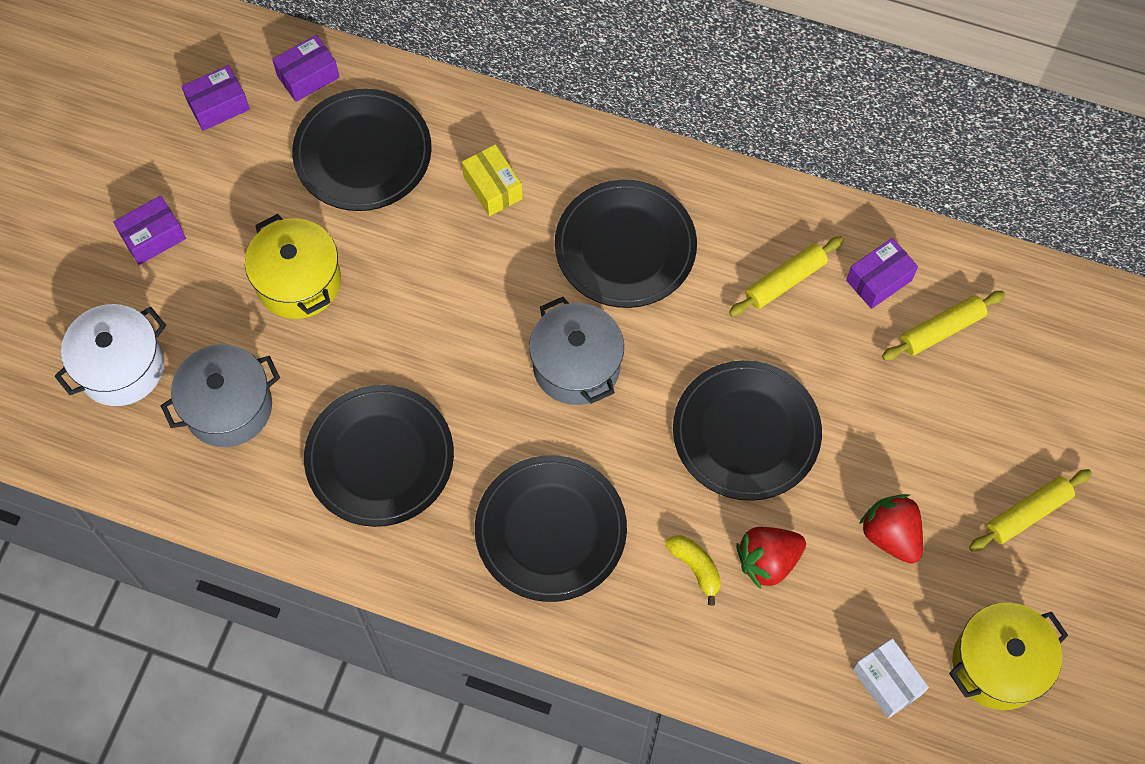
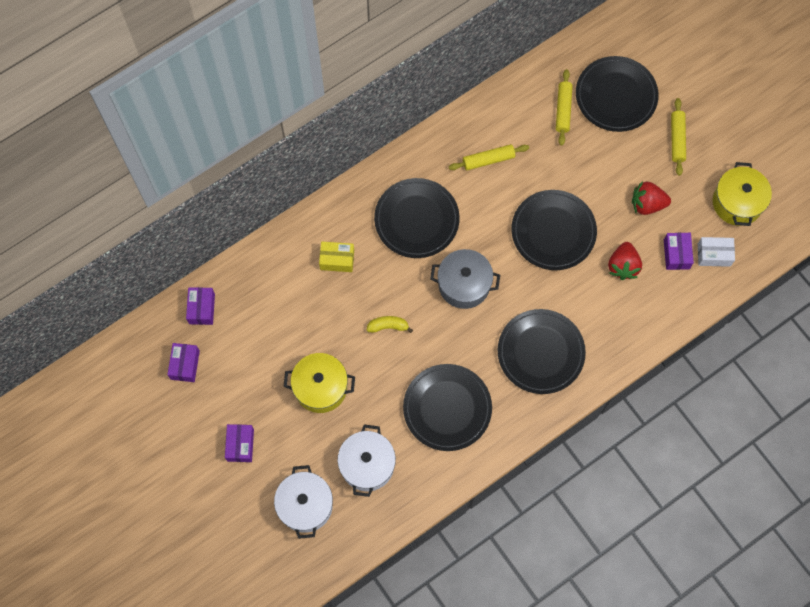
camera: 55 degrees left, 5 degrees up
grey pot [161,344,280,447] -> white pot [337,424,396,497]
black plate [292,88,432,211] -> black plate moved to [576,56,659,132]
yellow banana [665,535,721,606] -> yellow banana moved to [367,316,413,333]
yellow rolling pin [729,236,844,316] -> yellow rolling pin turned 75 degrees clockwise [449,144,529,170]
purple box [846,238,918,309] -> purple box moved to [664,233,694,270]

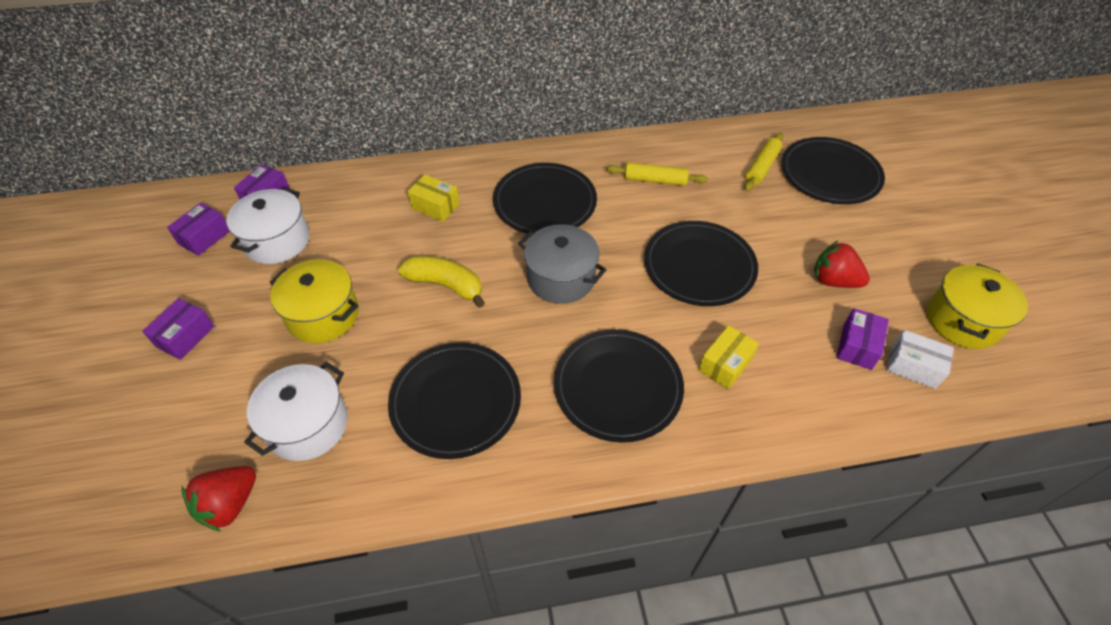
camera: 25 degrees right, 20 degrees down
white pot [274,465,333,539] -> white pot moved to [226,188,310,264]
yellow banana [367,316,413,333] -> yellow banana [398,256,485,308], size x1.61
red strawberry [608,242,642,280] -> red strawberry moved to [182,466,256,532]
yellow rolling pin [671,98,686,176] -> none
none -> yellow box [698,325,759,390]

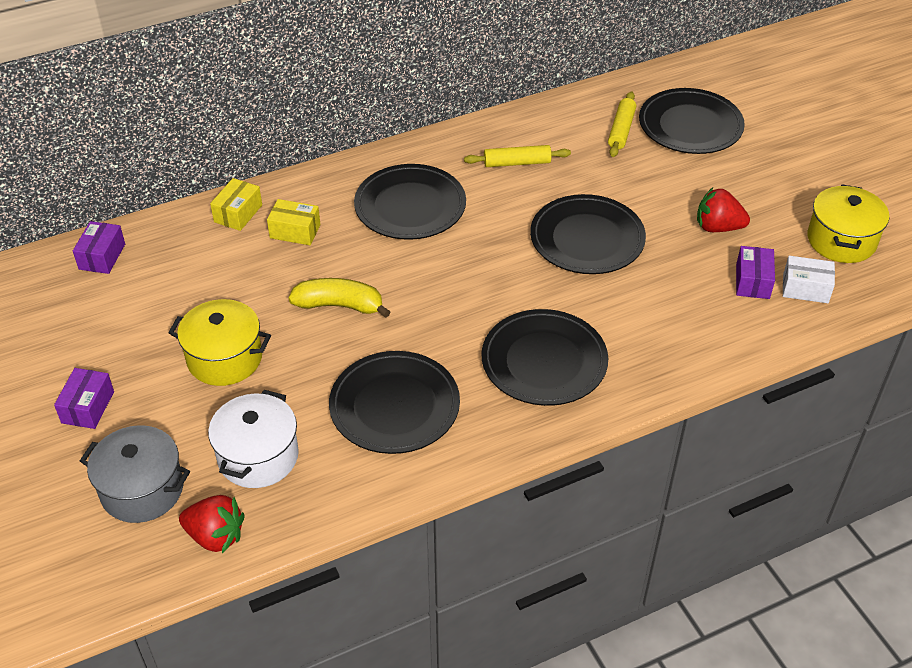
camera: 15 degrees left, 5 degrees down
purple box [167,203,230,256] -> none
red strawberry [182,466,256,532] -> red strawberry turned 90 degrees counterclockwise [179,495,245,553]
white pot [226,188,310,264] -> none
grey pot [518,224,606,304] -> grey pot moved to [80,425,190,523]
yellow box [698,325,759,390] -> yellow box moved to [210,178,262,231]

